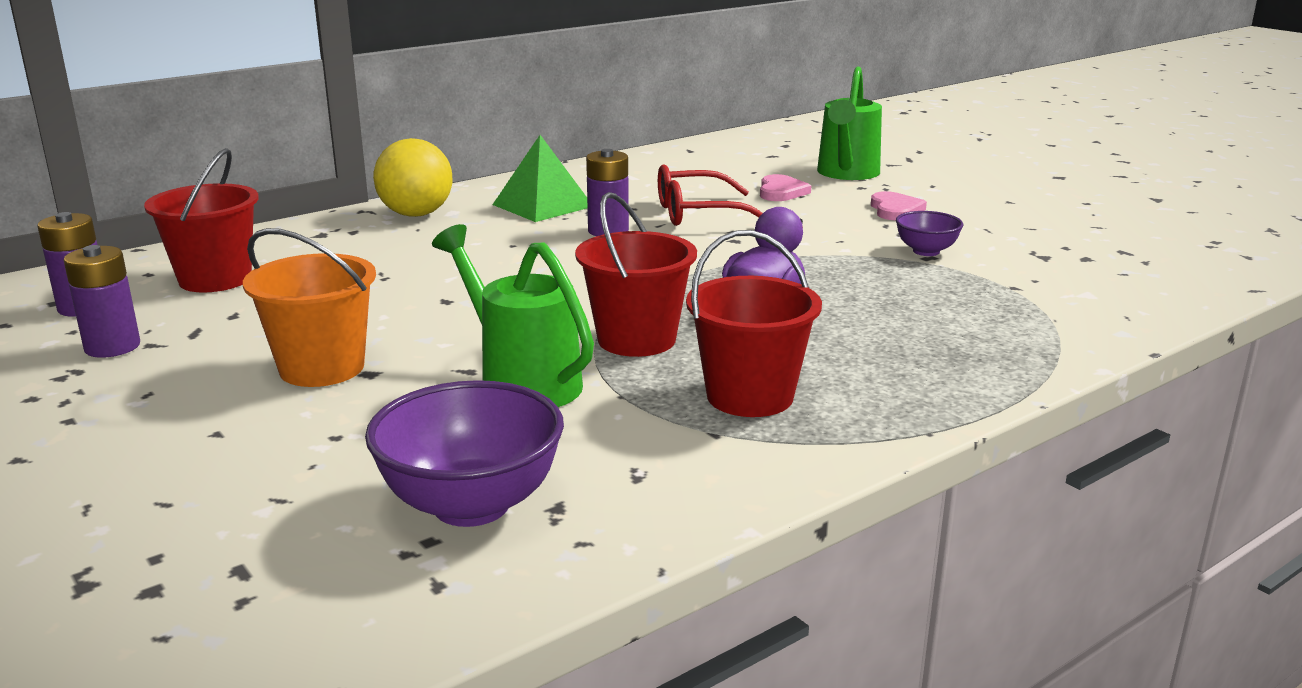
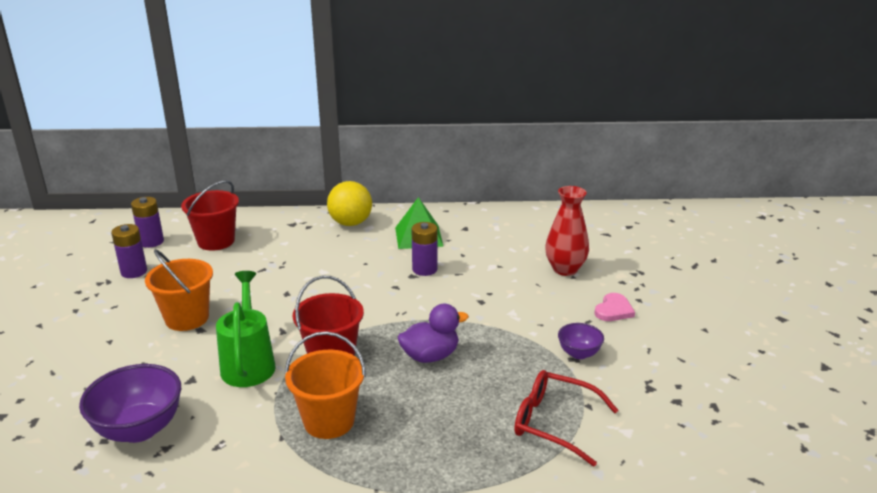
camera: 35 degrees right, 5 degrees up
red glasses [658,164,763,226] -> red glasses moved to [514,370,618,467]
red bucket [686,230,822,417] -> orange bucket [285,331,366,439]
pink heart [760,174,811,201] -> red vase [545,186,589,276]
green watering can [817,67,882,180] -> none

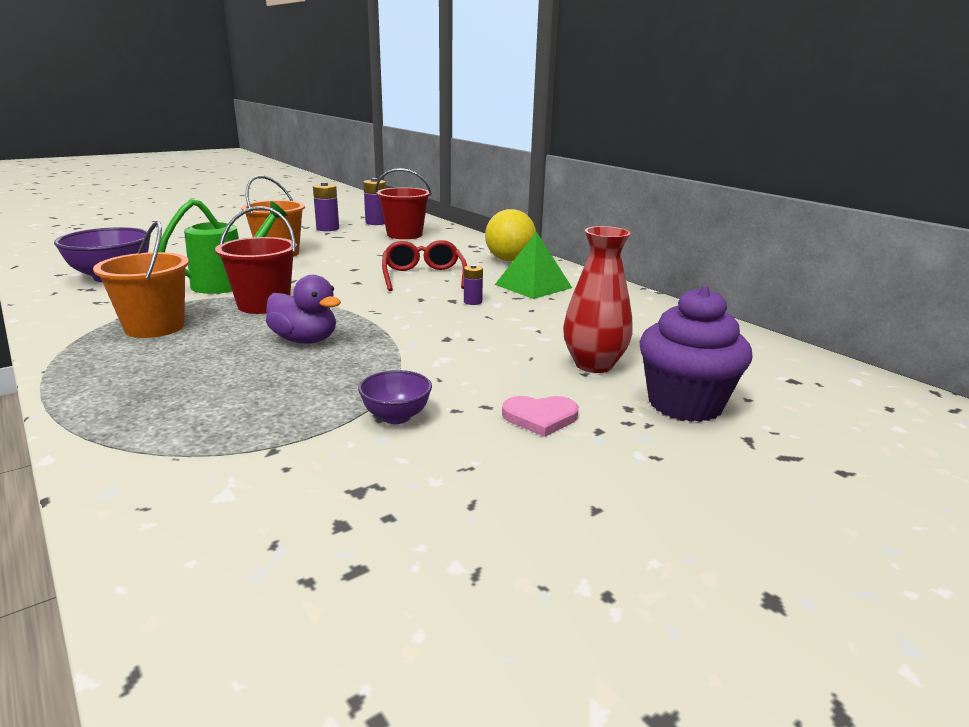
camera: 55 degrees right, 5 degrees down
purple battery [412,222,437,276] -> purple battery [464,265,483,305], size x0.59
red glasses [514,370,618,467] -> red glasses moved to [382,240,467,291]
none -> purple cupcake [640,286,753,422]

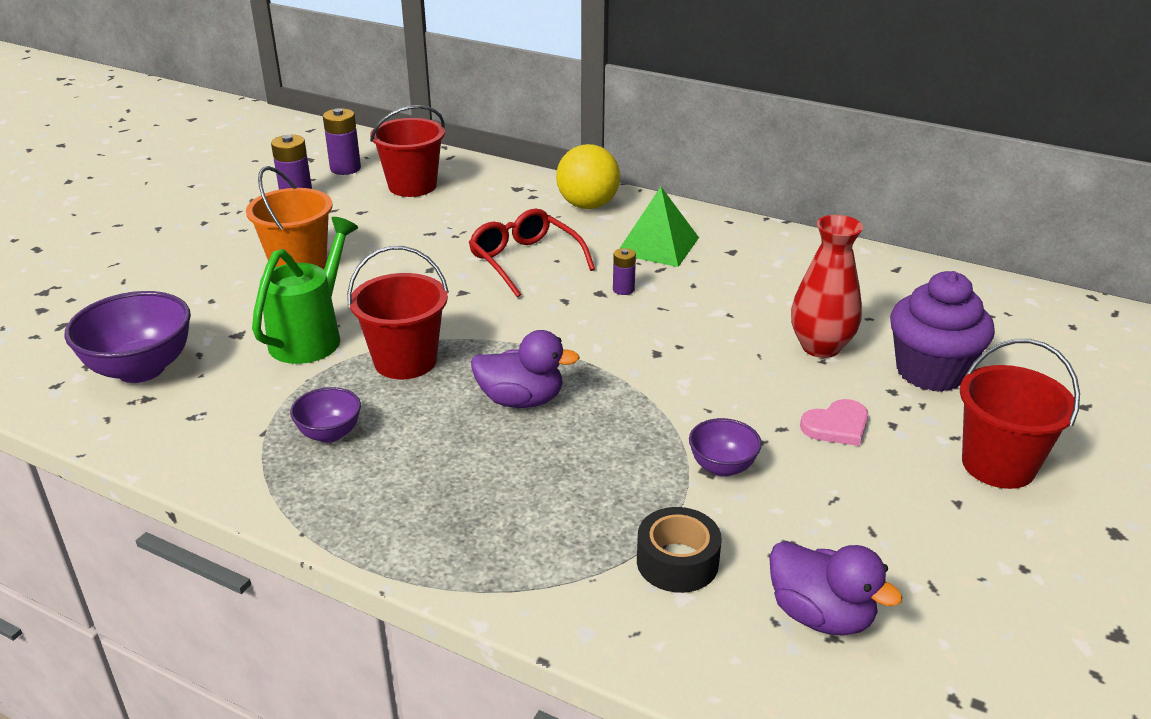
camera: 25 degrees left, 10 degrees up
orange bucket [93,221,189,338] -> purple bowl [290,387,361,443]
none -> black tape [637,507,722,593]
none -> purple duck [769,541,902,636]
none -> red bucket [960,339,1080,489]

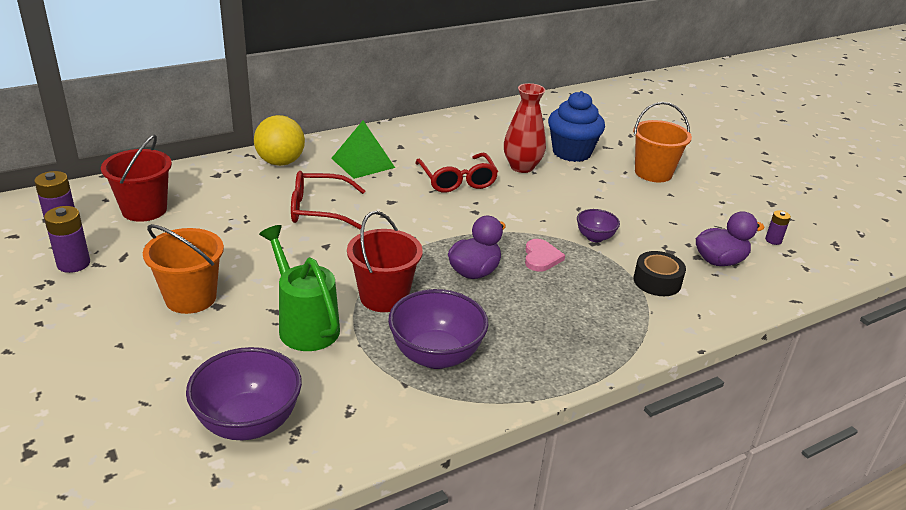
camera: 60 degrees left, 0 degrees up
purple bowl [290,387,361,443] -> purple bowl [388,289,488,369], size x1.84
purple battery [613,248,636,295] -> purple battery moved to [765,210,791,245]
pink heart [800,399,868,446] -> pink heart moved to [525,239,565,272]
purple cupcake [890,271,995,392] -> blue cupcake [548,91,605,162]
red bucket [960,339,1080,489] -> orange bucket [633,102,692,182]
none -> red glasses [416,153,498,193]

